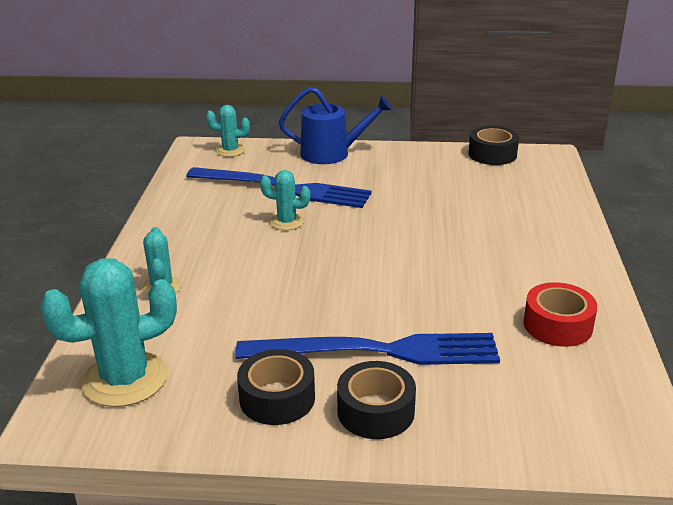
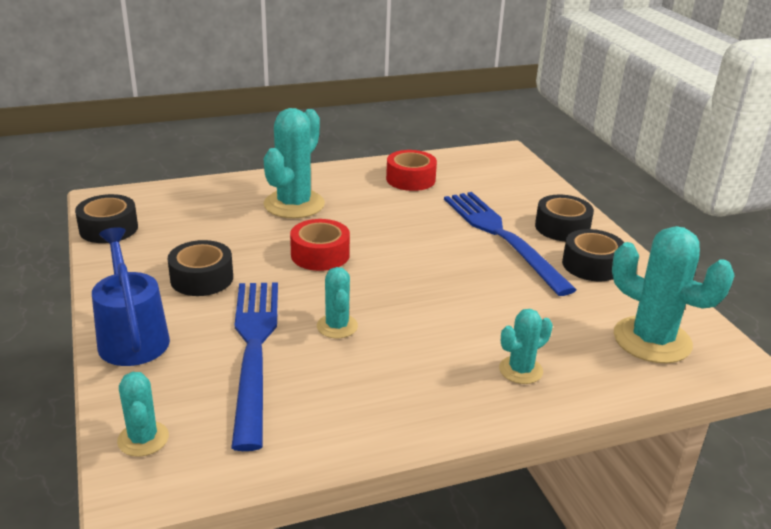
camera: 115 degrees left, 0 degrees up
none -> black tape [168,240,233,296]
none -> turquoise cactus [264,108,325,218]
none -> red tape [290,219,350,271]

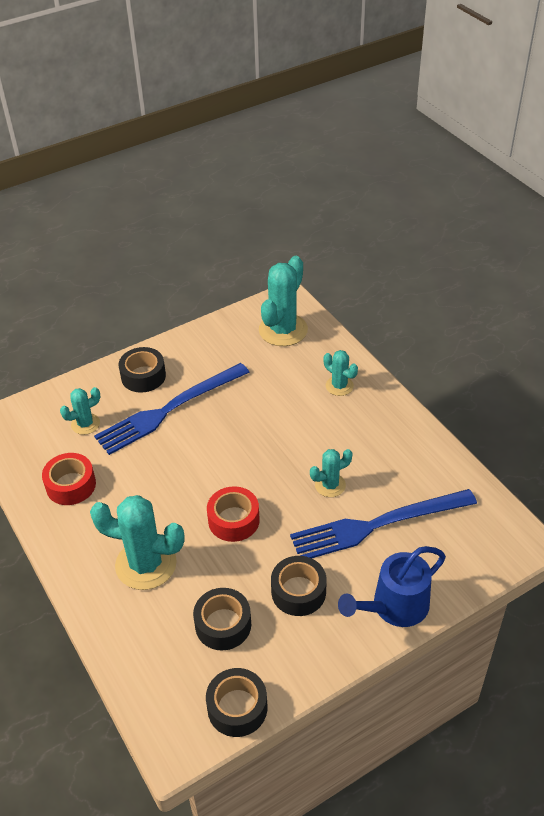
camera: 100 degrees left, 15 degrees up
turquoise cactus [117,372,169,457] -> turquoise cactus moved to [60,387,100,435]
black tape [562,229,624,281] -> black tape moved to [193,588,251,651]

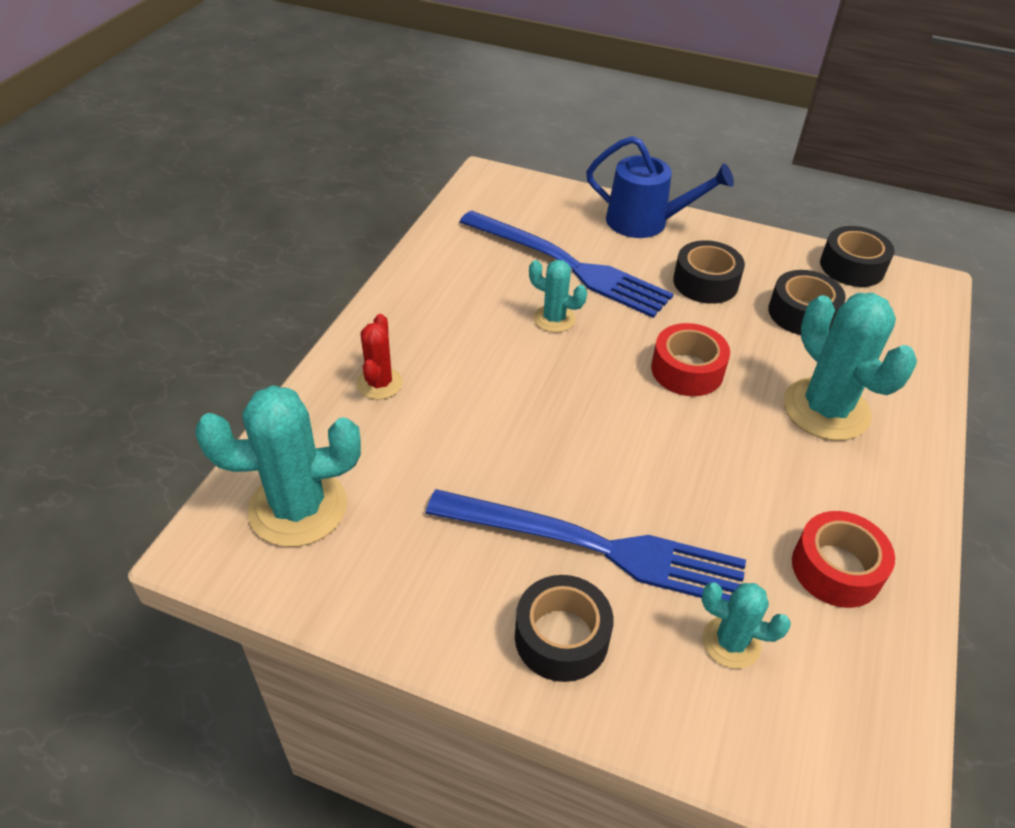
camera: 130 degrees left, 0 degrees up
turquoise cactus [324,350,358,396] -> red cactus [356,314,403,399]

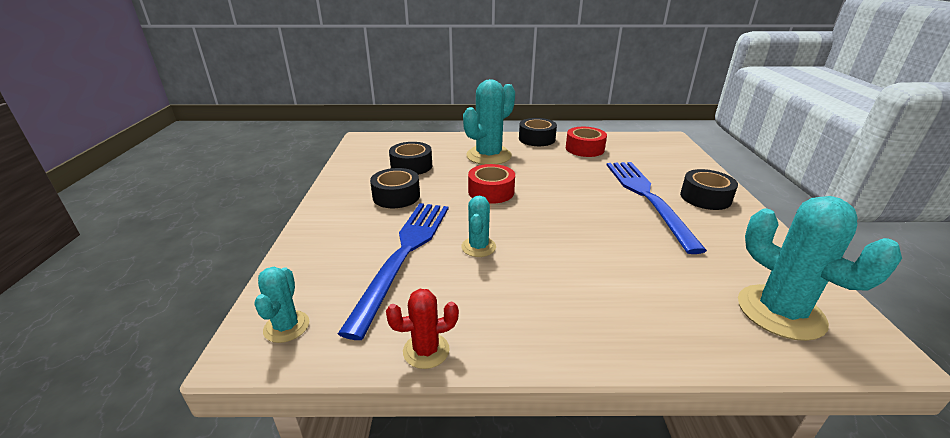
camera: 110 degrees left, 15 degrees down
red cactus [356,314,403,399] -> red cactus moved to [386,289,459,369]
blue watering can [586,136,734,238] -> none
turquoise cactus [702,583,791,669] -> turquoise cactus moved to [254,267,309,343]
black tape [820,226,894,287] -> black tape moved to [519,118,557,146]

